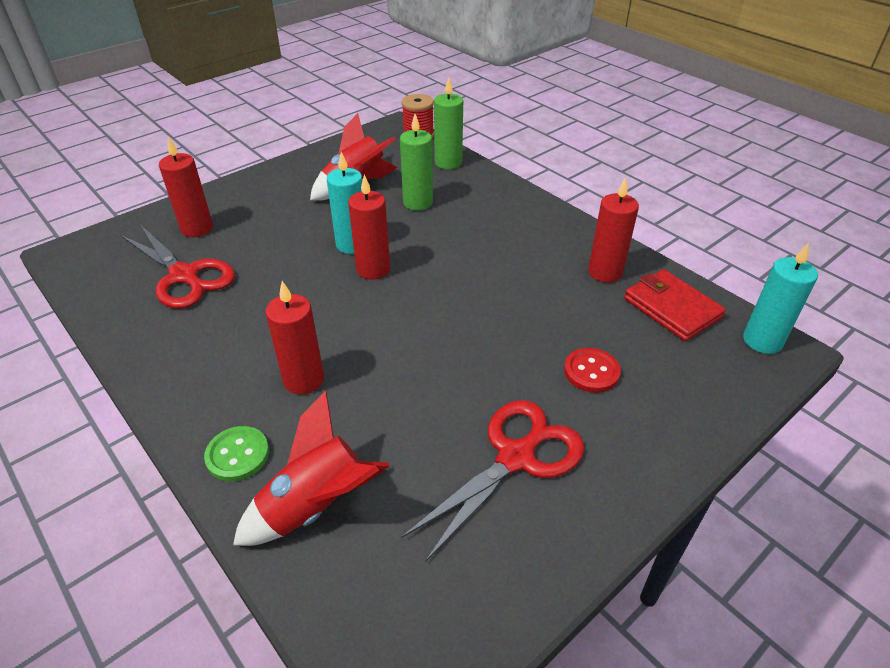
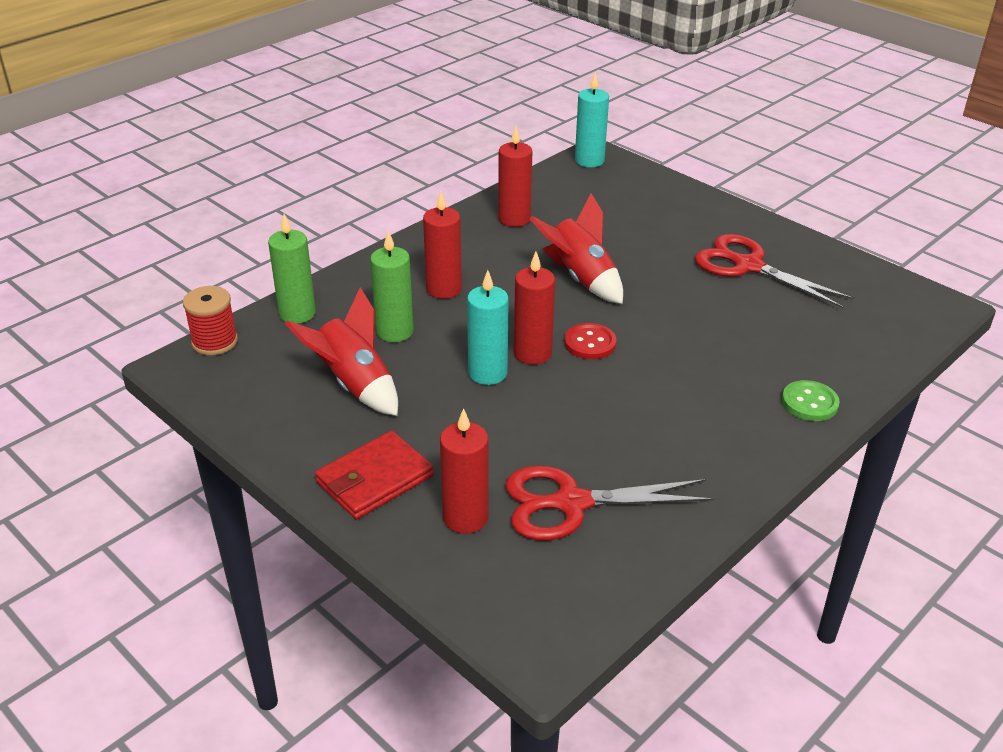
camera: 95 degrees left, 5 degrees down
red scissors [121,225,235,309] -> red scissors turned 135 degrees counterclockwise [505,466,714,541]
red rocket [233,391,390,546] -> red rocket moved to [529,193,623,304]
red candle [266,281,324,394] -> red candle moved to [423,191,462,299]
red button [564,348,621,393] -> red button moved to [564,323,617,359]
red wallet [624,269,726,341] -> red wallet moved to [315,431,434,519]

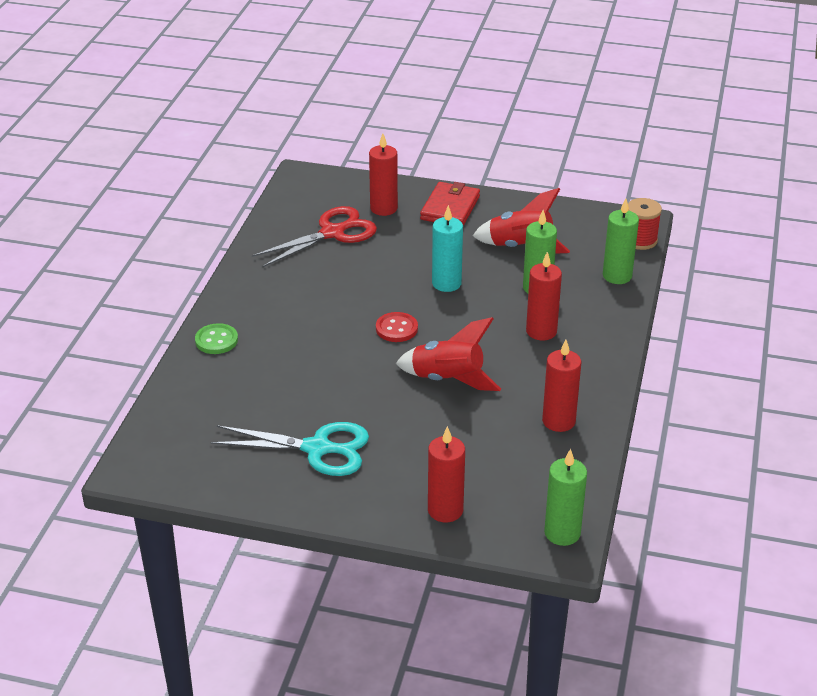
camera: 150 degrees right, 0 degrees up
red candle [514,252,555,365] -> red candle moved to [428,426,465,522]
turquoise candle [575,72,609,168] -> green candle [544,449,587,546]
red scissors [695,234,854,308] -> turquoise scissors [211,422,369,476]

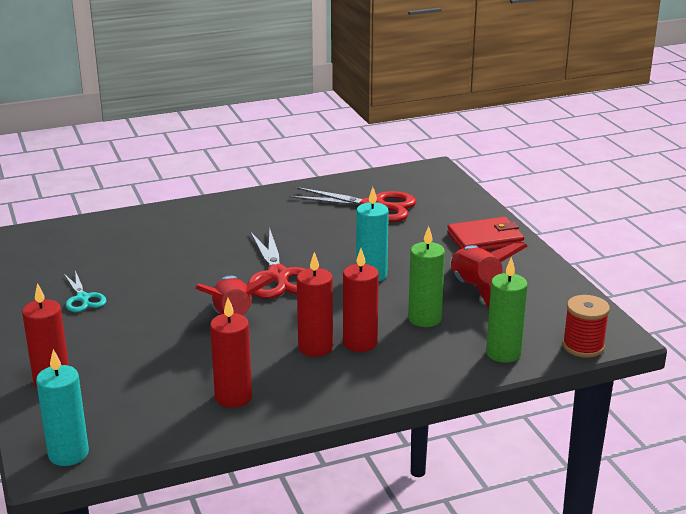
camera: 55 degrees right, 10 degrees down
green button [195,323,238,354] -> none
turquoise scissors [211,422,369,476] -> turquoise scissors [64,271,107,312], size x0.55
red candle [369,134,398,216] -> red candle moved to [297,252,333,357]
red button [376,312,418,342] -> red scissors [248,227,305,299]
green candle [544,449,587,546] -> turquoise candle [36,349,89,466]

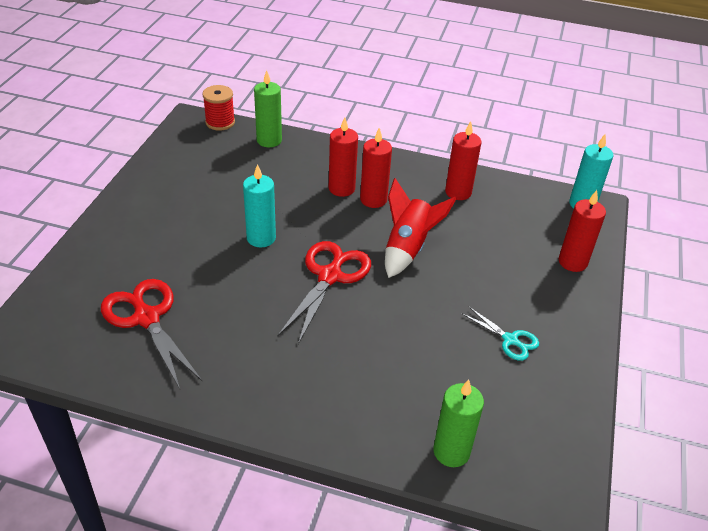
camera: 145 degrees left, 15 degrees up
turquoise scissors [64,271,107,312] -> turquoise scissors turned 120 degrees clockwise [461,307,539,361]
green candle [408,226,445,327] -> green candle moved to [433,380,484,467]
red wallet [447,217,524,251] -> none
red rocket [450,243,528,308] -> none

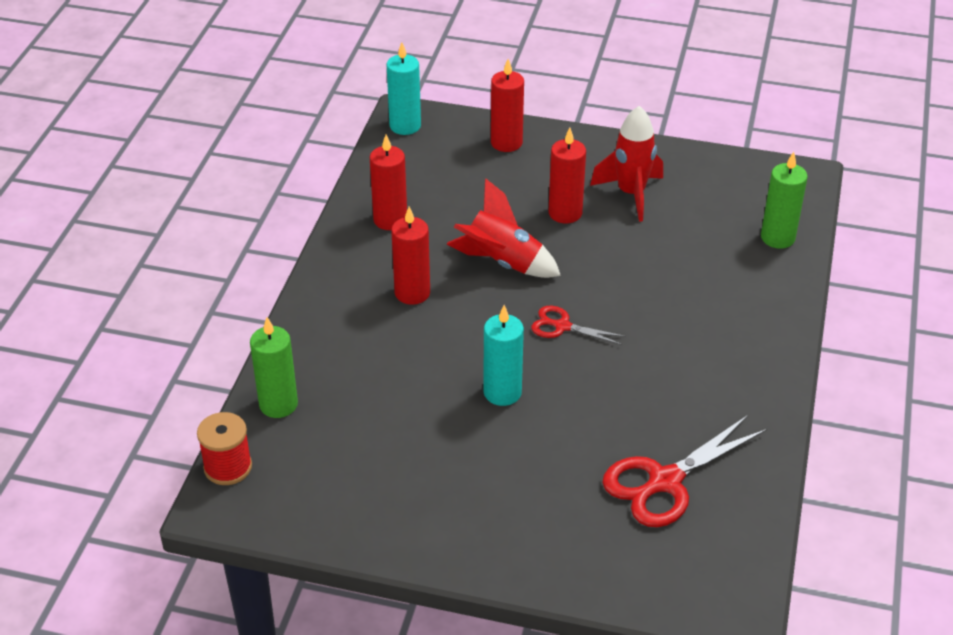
camera: 90 degrees left, 0 degrees up
red scissors [278,241,371,344] -> red scissors [531,306,626,345], size x0.55
red candle [329,117,358,197] -> red candle moved to [549,128,586,223]
turquoise scissors [461,307,539,361] -> red rocket [590,106,663,222]

